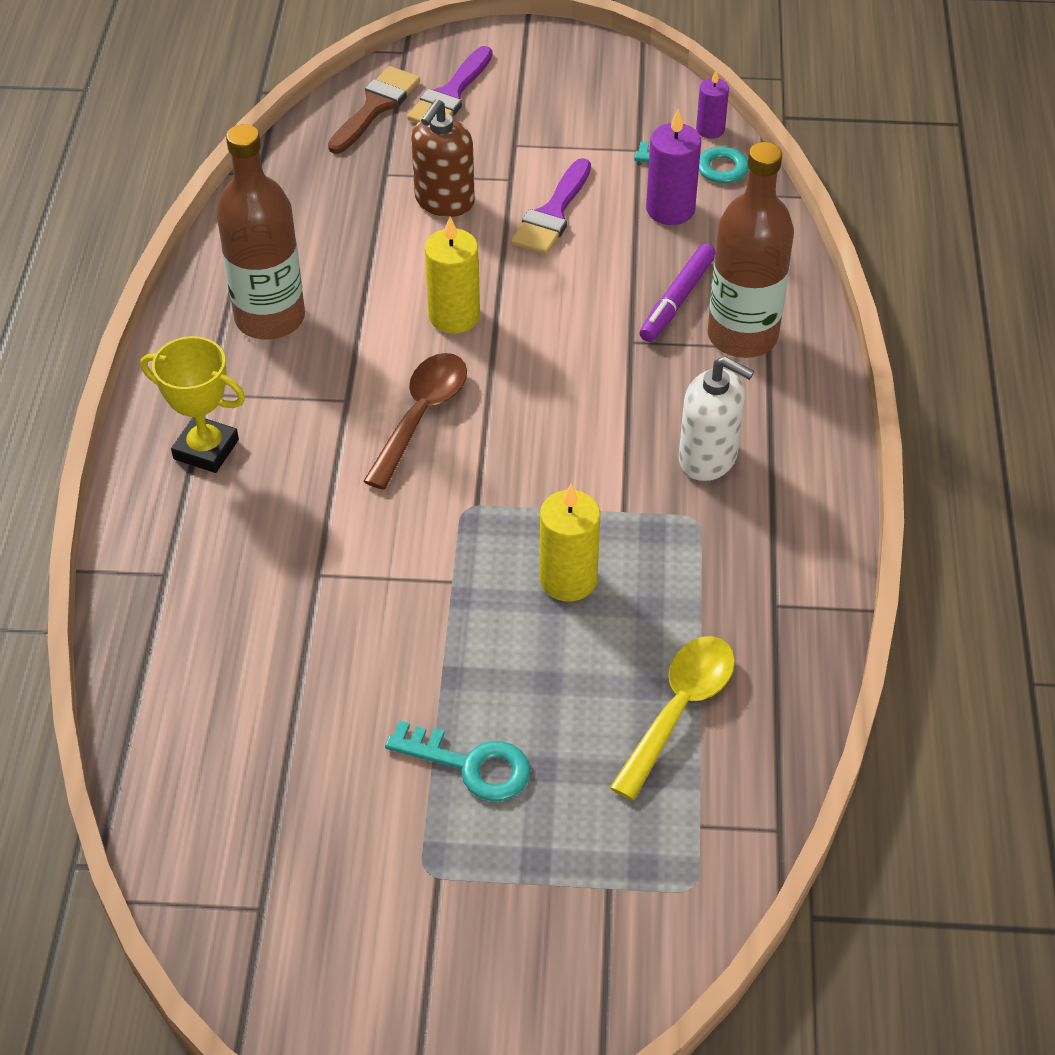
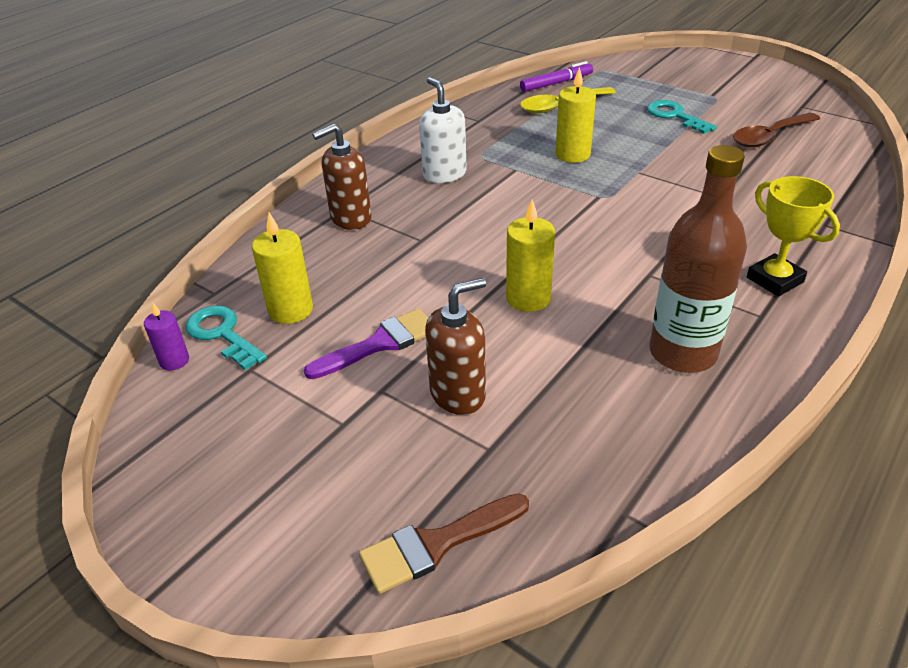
camera: 145 degrees left, 10 degrees down
brown spoon [363,353,467,490] -> brown spoon moved to [733,113,820,148]
purple brush [407,46,493,123] -> none
purple marker [640,244,716,342] -> purple marker moved to [520,61,593,92]
purple candle [646,109,701,225] -> yellow candle [252,213,313,324]
brown bottle [707,142,794,358] -> brown soap dispenser [312,124,371,230]

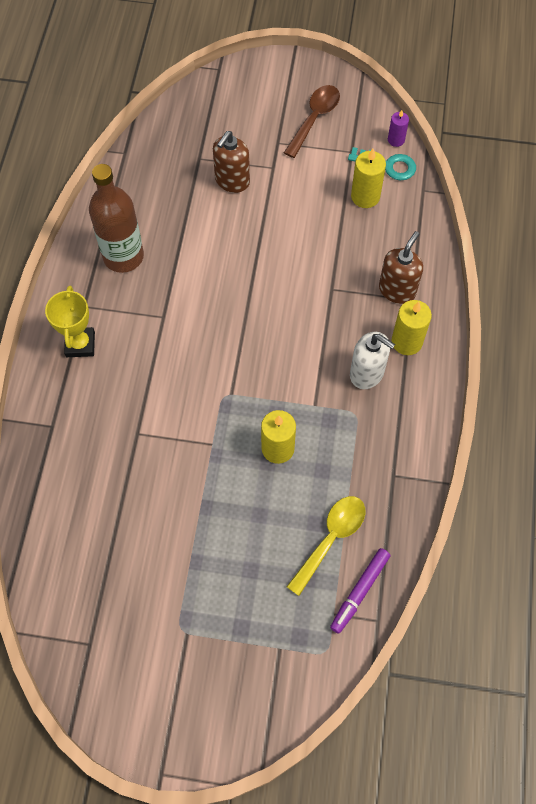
camera: 150 degrees right, 25 degrees up
purple brush [304,309,428,379] -> none
brown brush [359,493,529,594] -> none
yellow candle [506,199,555,312] -> yellow candle moved to [392,300,432,355]
turquoise key [647,100,717,134] -> none
brown spoon [733,113,820,148] -> brown spoon moved to [284,85,340,158]
yellow trophy [747,176,840,297] -> yellow trophy turned 60 degrees clockwise [45,286,95,357]

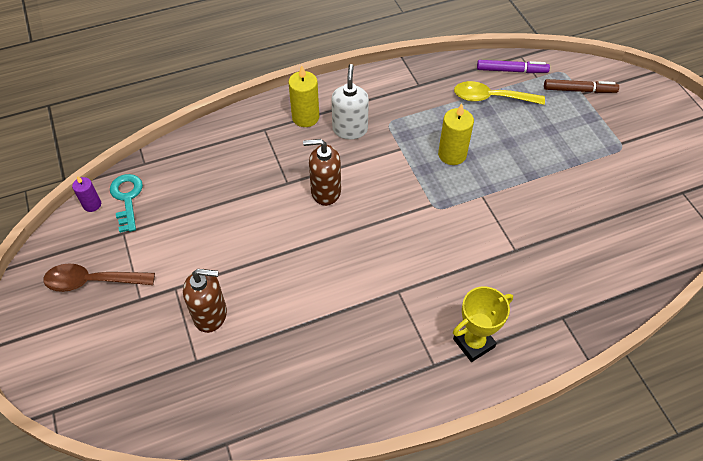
camera: 120 degrees left, 10 degrees down
brown bottle [89,164,144,273] -> none
yellow candle [351,149,386,208] -> none
brown soap dispenser [379,231,423,304] -> brown soap dispenser moved to [303,139,341,206]
none -> brown marker [544,79,619,93]

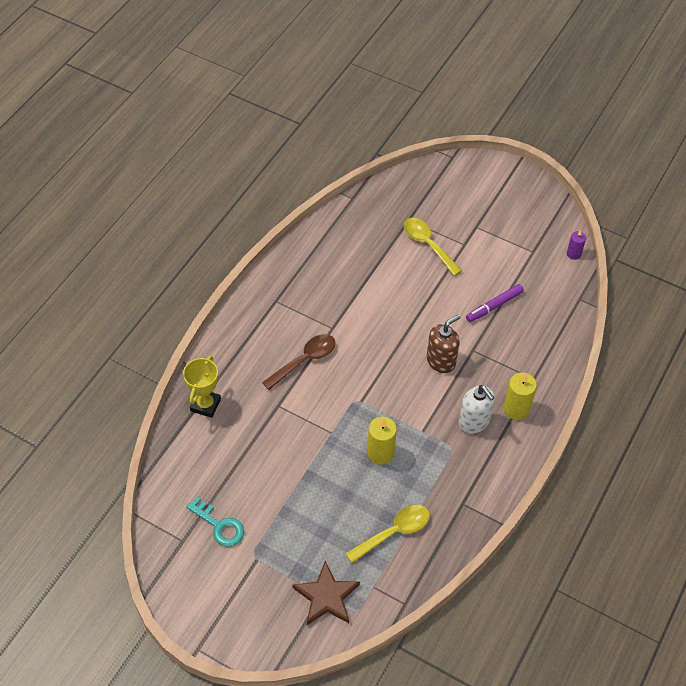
camera: 140 degrees right, 0 degrees up
brown spoon [43,264,155,292] -> brown spoon moved to [262,334,336,390]
turquoise key [110,174,143,233] -> turquoise key moved to [186,497,244,546]
brown soap dispenser [183,269,227,333] -> yellow spoon [403,218,462,276]
yellow trophy [453,287,513,362] -> yellow trophy moved to [183,356,221,418]
purple marker [477,60,550,73] -> purple marker moved to [466,284,524,322]
brown marker [544,79,619,93] -> brown star [292,561,360,625]

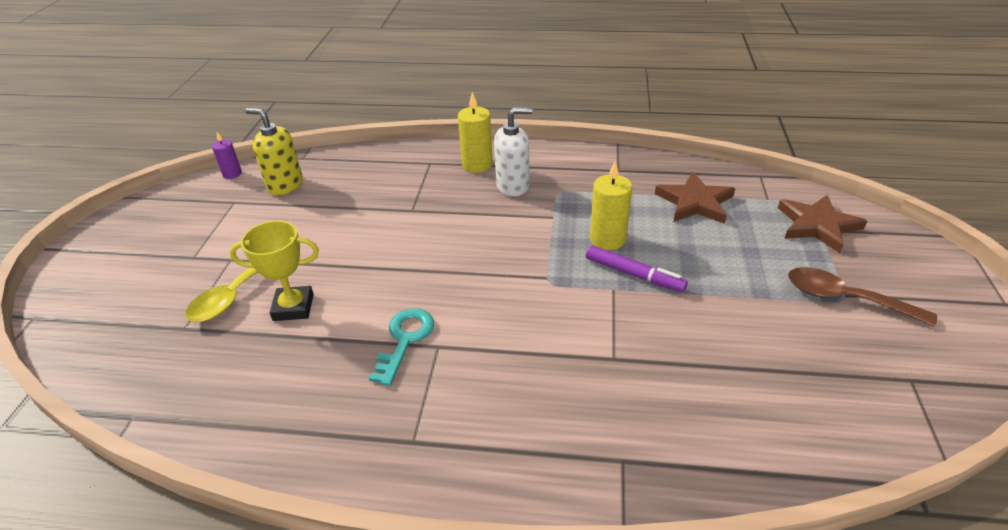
camera: 110 degrees left, 15 degrees down
yellow trophy [183,356,221,418] -> yellow trophy moved to [230,221,319,321]
turquoise key [186,497,244,546] -> turquoise key moved to [369,308,434,386]
brown spoon [262,334,336,390] -> brown spoon moved to [788,267,937,327]
yellow spoon [345,505,430,563] -> brown star [655,172,735,224]
brown soap dispenser [427,314,461,373] -> none
white soap dispenser [459,385,495,434] -> white soap dispenser turned 45 degrees clockwise [494,108,533,196]
purple marker [466,284,524,322] -> purple marker moved to [586,245,688,292]
none -> yellow soap dispenser [245,108,303,195]

